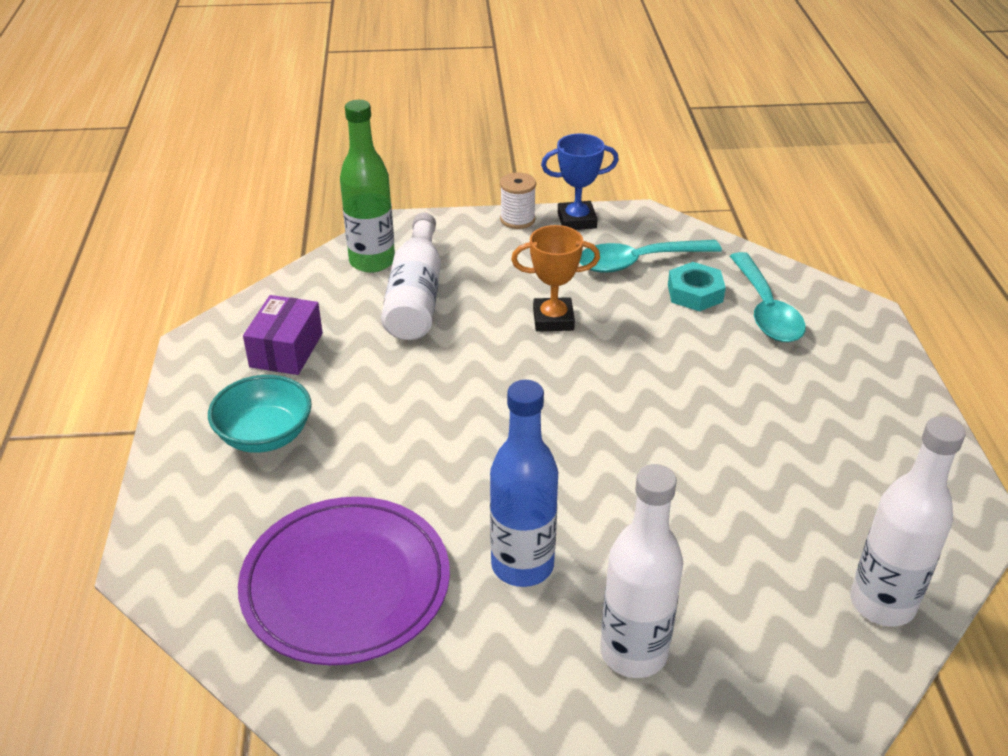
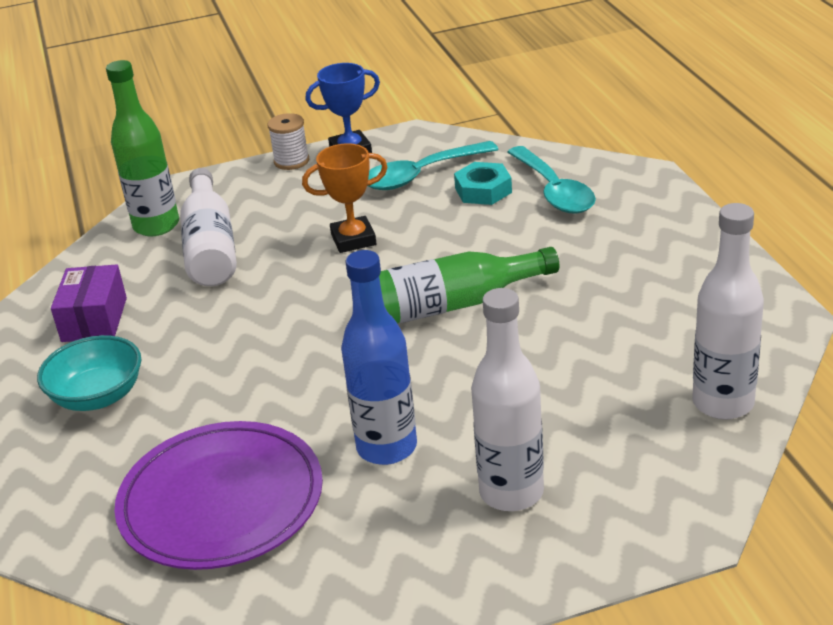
camera: 10 degrees left, 5 degrees down
none -> green bottle [379,247,559,324]

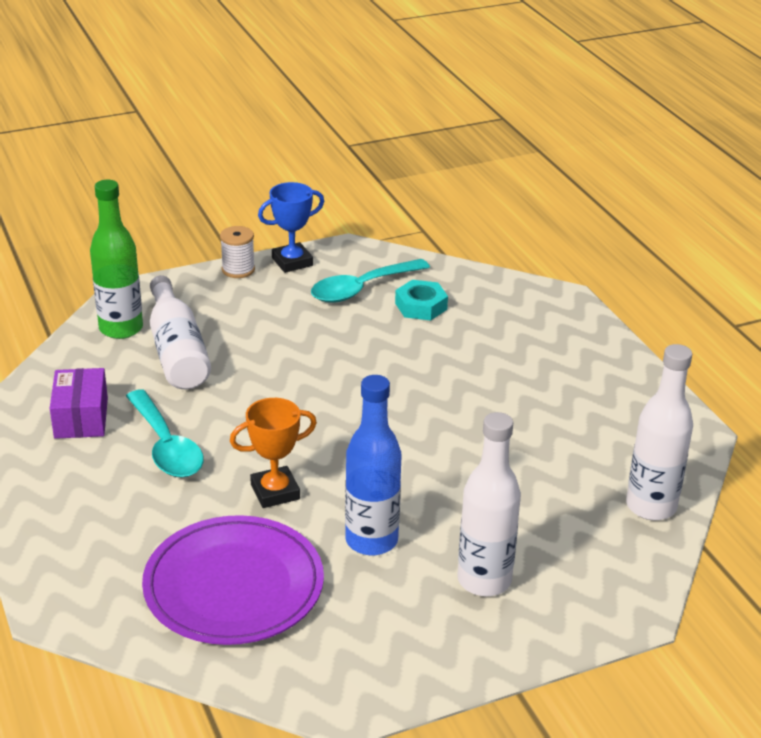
camera: 10 degrees left, 0 degrees up
turquoise bowl [37,335,141,411] -> none
orange trophy [302,143,387,253] -> orange trophy moved to [230,398,317,508]
green bottle [379,247,559,324] -> none
turquoise spoon [507,146,596,214] -> turquoise spoon moved to [126,389,204,478]

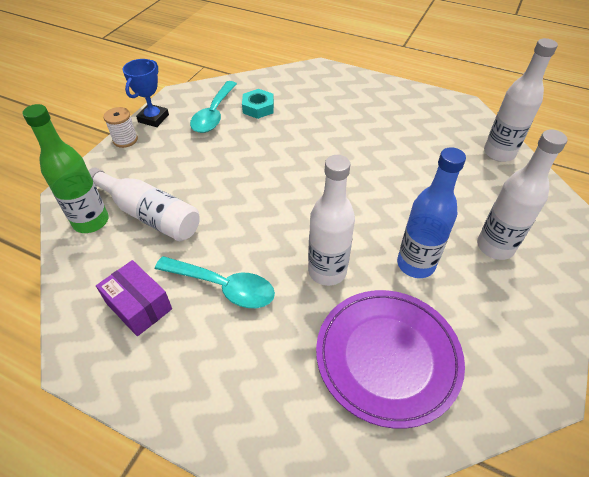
camera: 40 degrees left, 15 degrees up
orange trophy [230,398,317,508] -> white bottle [308,155,355,286]

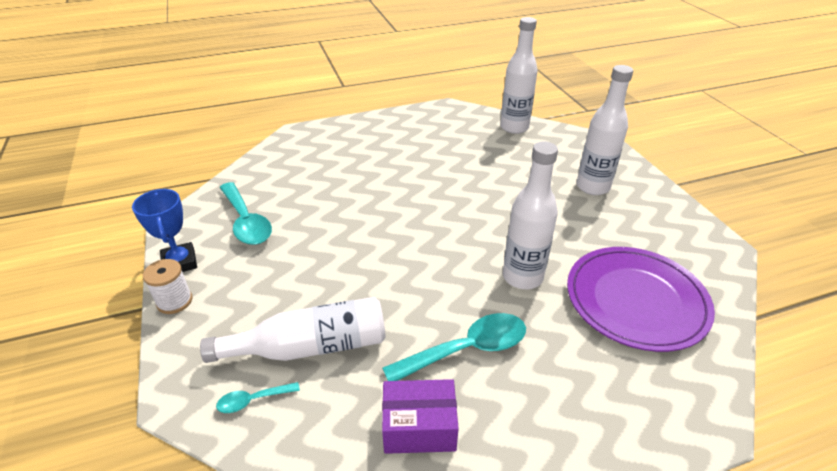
camera: 45 degrees left, 10 degrees down
green bottle [22,104,109,233] -> turquoise spoon [216,382,300,413]
turquoise nut [242,89,274,119] -> none
blue bottle [397,147,466,278] -> none

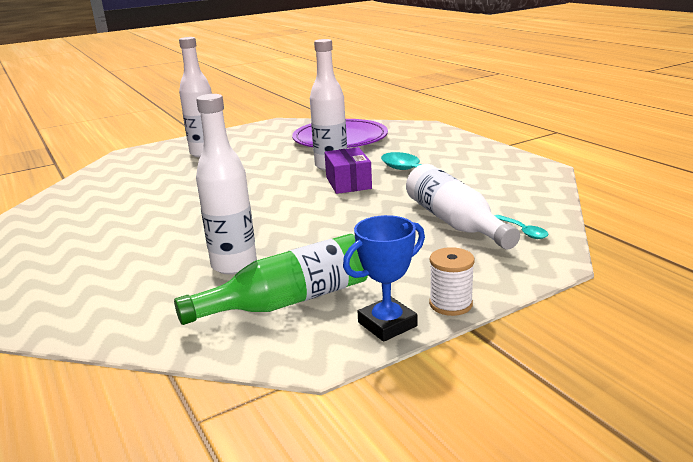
camera: 100 degrees left, 15 degrees down
turquoise spoon [219,182,272,245] -> green bottle [174,234,368,325]
purple box [382,379,459,454] -> purple box moved to [325,147,372,194]
white bottle [500,17,538,134] -> white bottle moved to [196,94,257,275]

